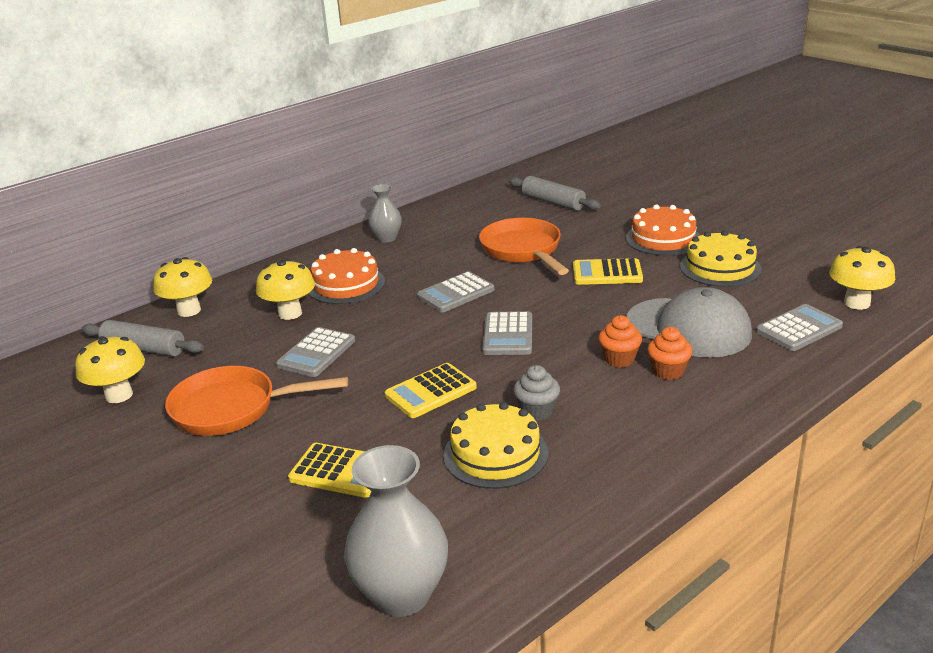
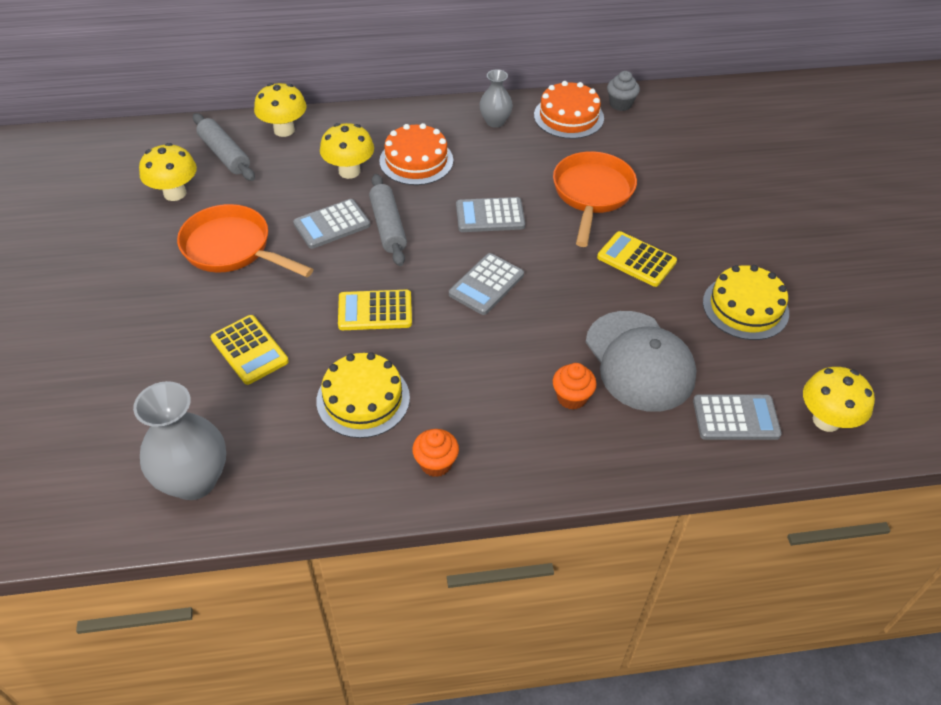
camera: 30 degrees right, 20 degrees up
grey rolling pin [509,176,601,211] -> grey rolling pin moved to [369,174,407,266]
grey cupcake [513,365,560,421] -> grey cupcake moved to [607,71,640,111]
orange cupcake [598,315,642,368] -> orange cupcake moved to [412,429,459,477]
orange cake [626,204,700,256] -> orange cake moved to [534,81,604,139]

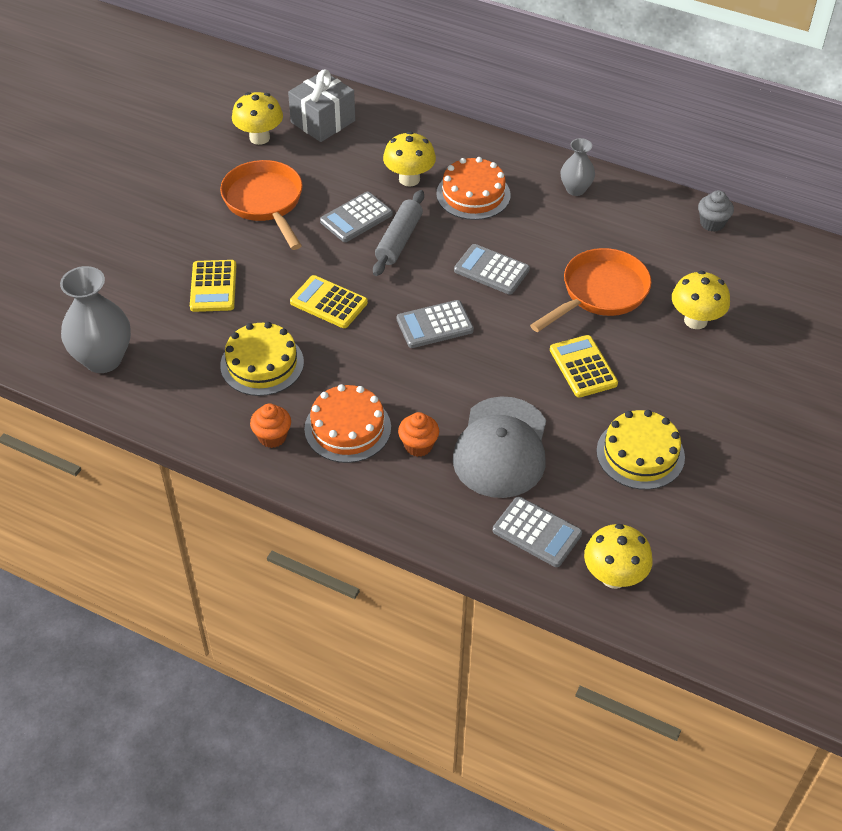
camera: 35 degrees right, 0 degrees up
grey rolling pin [193,113,255,181] -> grey gift [288,70,355,142]
yellow mushroom [254,83,307,137] -> yellow mushroom moved to [672,271,730,329]
grey calculator [293,199,370,249] -> grey calculator turned 45 degrees counterclockwise [320,192,393,242]
orange cake [534,81,604,139] -> orange cake moved to [304,384,391,463]

